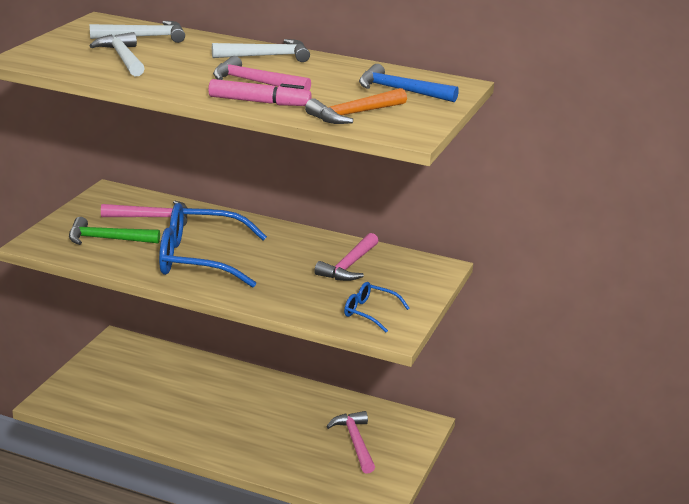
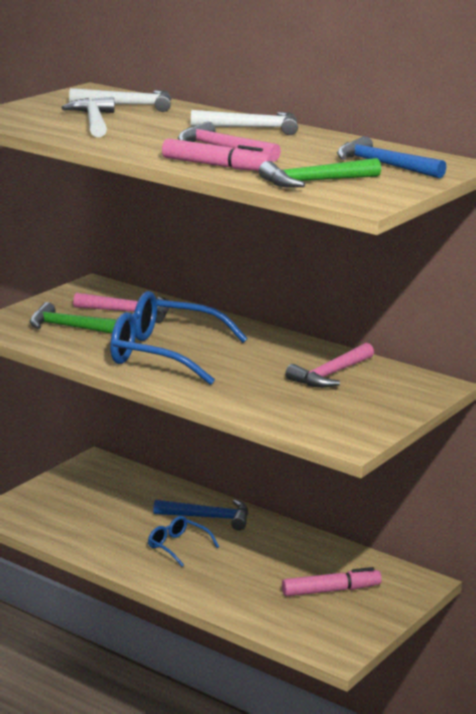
camera: 15 degrees right, 5 degrees down
orange hammer [305,88,407,124] -> green hammer [259,158,381,188]
pink hammer [326,411,375,474] -> pink marker [282,567,382,597]
blue glasses [344,282,410,332] -> blue glasses moved to [148,516,219,567]
none -> blue hammer [153,499,248,531]

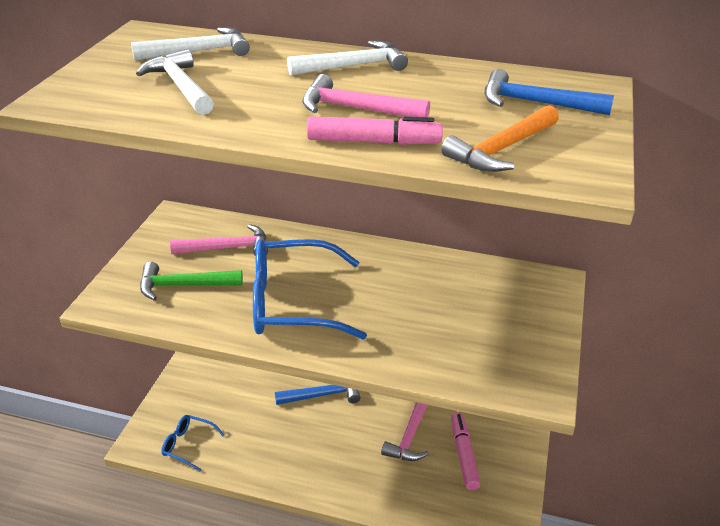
camera: 20 degrees left, 15 degrees up
blue glasses [148,516,219,567] -> blue glasses moved to [161,415,225,472]
green hammer [259,158,381,188] -> orange hammer [441,105,559,172]
pink marker [282,567,382,597] -> pink marker turned 60 degrees counterclockwise [451,412,481,490]
pink hammer [285,343,374,388] -> pink hammer moved to [381,402,429,461]

